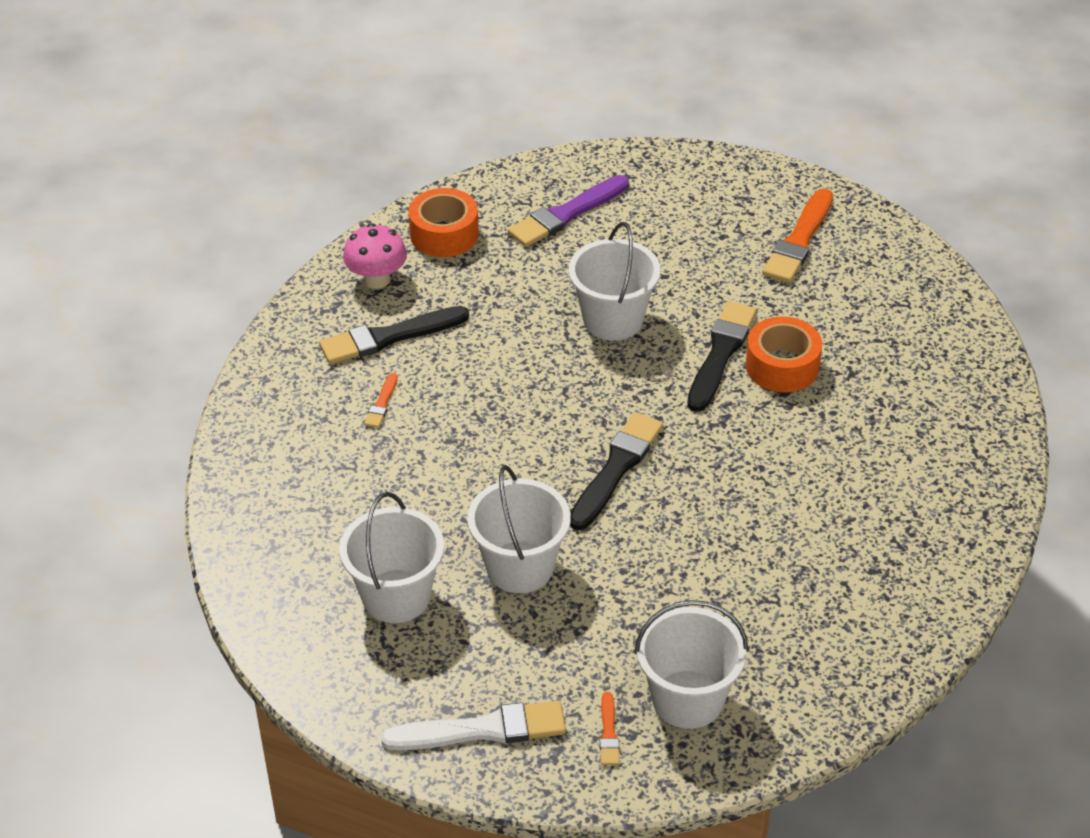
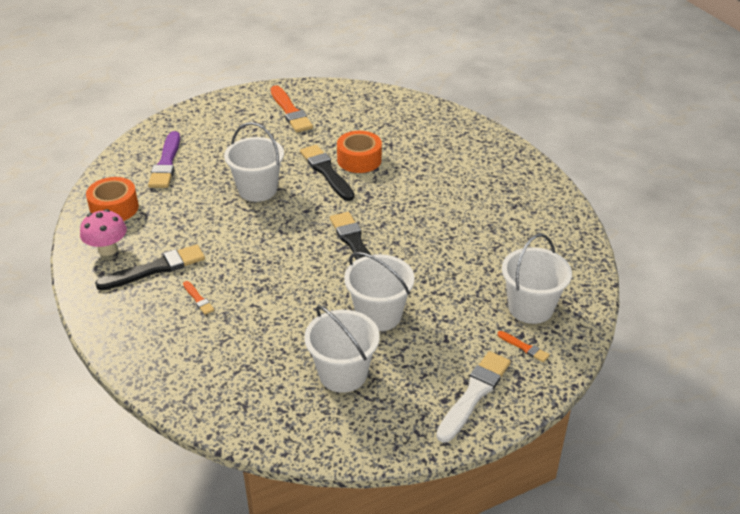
camera: 50 degrees left, 5 degrees down
black brush [319,306,469,364] -> black brush turned 135 degrees counterclockwise [95,244,205,290]

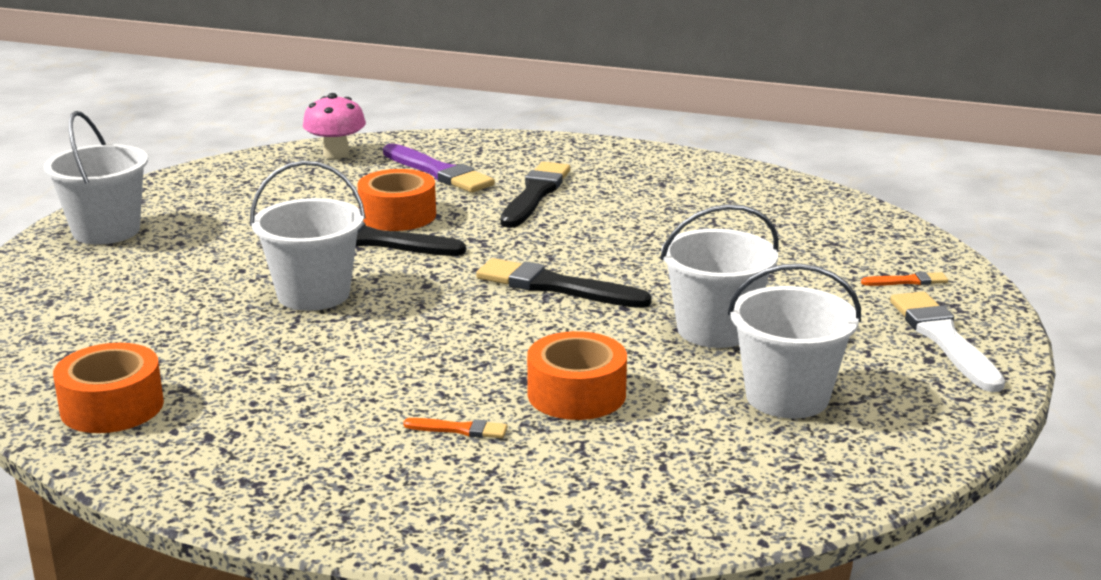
camera: 45 degrees left, 15 degrees down
pink mushroom [80,209,127,256] -> pink mushroom moved to [303,93,366,159]
black brush [95,244,205,290] -> black brush moved to [500,162,570,228]
purple brush [148,131,180,188] -> purple brush moved to [383,144,495,193]
orange brush [271,85,313,132] -> none
white bucket [502,234,572,324] -> white bucket moved to [44,111,148,245]
none -> orange tape [527,331,627,420]

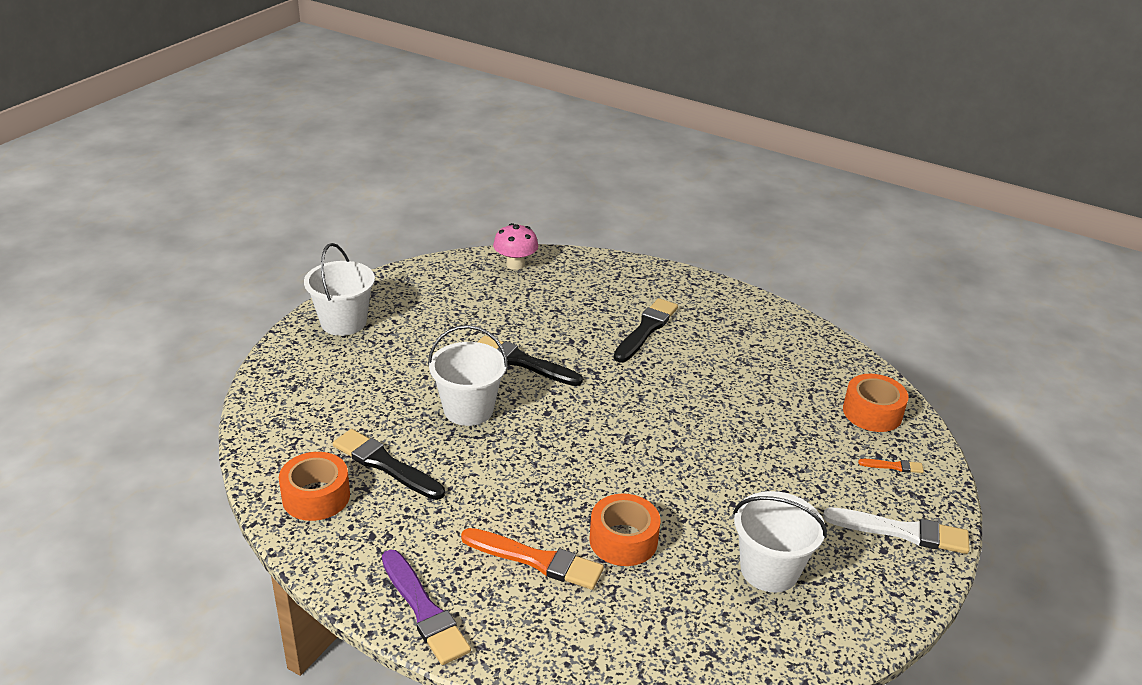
camera: 10 degrees right, 10 degrees up
orange tape [357,169,436,231] -> orange tape moved to [843,374,908,432]
purple brush [383,144,495,193] -> purple brush moved to [382,549,471,665]
orange brush [403,418,508,438] -> orange brush [461,528,604,590], size x2.09
black brush [476,258,652,308] -> black brush moved to [333,429,445,500]
white bucket [660,204,779,348] -> none
white brush [890,292,1005,392] -> white brush turned 105 degrees clockwise [823,508,970,554]

